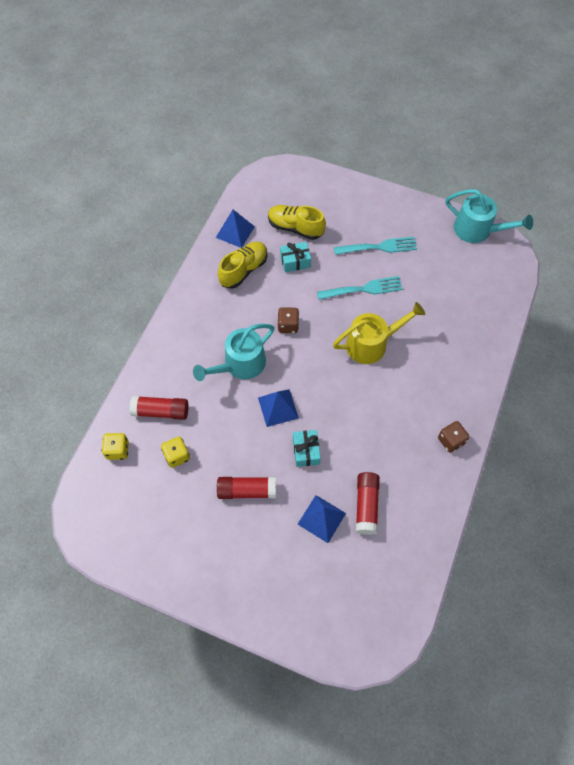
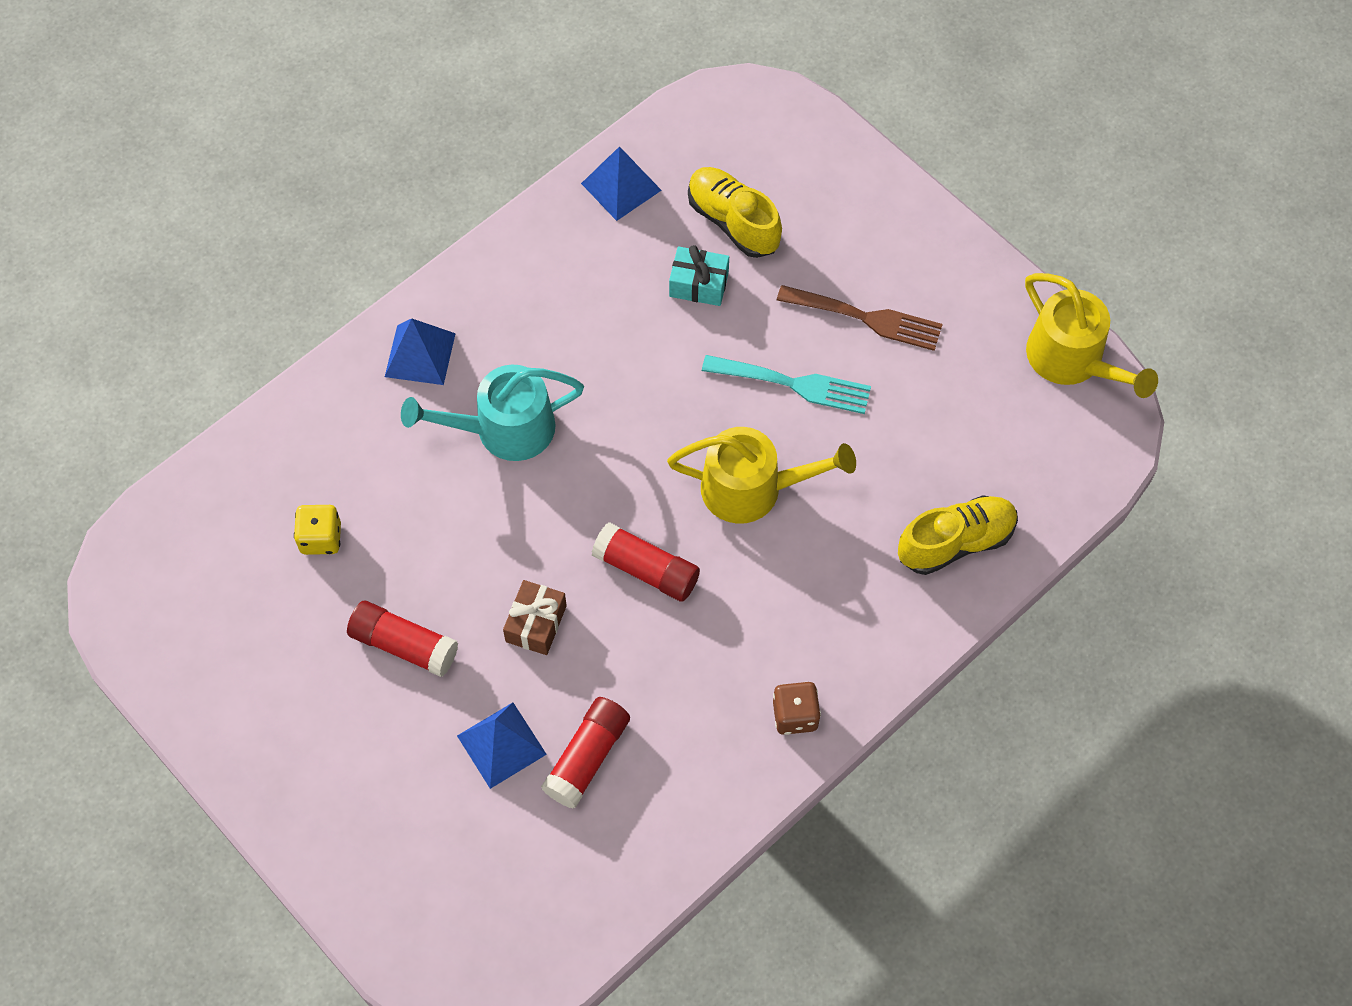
camera: 25 degrees right, 0 degrees up
yellow dice [102,433,129,460] -> none
red glue stick [130,396,189,420] -> red glue stick moved to [592,522,700,602]
yellow shoe [218,242,267,289] -> yellow shoe moved to [898,495,1018,575]
blue pyramid [258,389,299,427] -> blue pyramid moved to [385,318,456,385]
brown dice [277,307,299,333] -> none
turquoise gift [293,430,321,467] -> brown gift [503,580,567,655]
turquoise fork [334,237,417,255] -> brown fork [777,285,943,351]
turquoise watering can [446,189,533,243] -> yellow watering can [1025,273,1158,398]

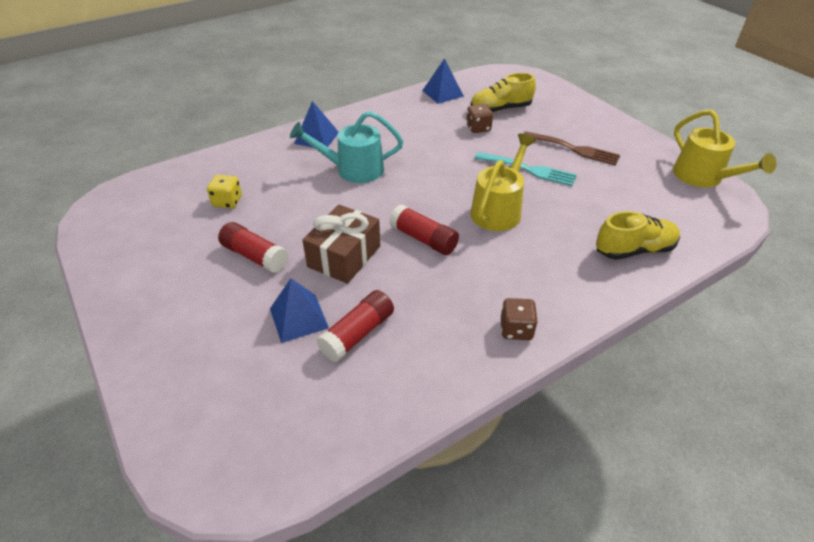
camera: 10 degrees right, 20 degrees down
brown gift [503,580,567,655] -> brown gift [302,205,380,284], size x1.60
yellow watering can [667,427,856,524] -> yellow watering can turned 75 degrees counterclockwise [470,134,536,231]
turquoise gift [669,245,729,306] -> brown dice [466,104,493,133]
yellow shoe [688,167,782,258] -> yellow shoe turned 75 degrees counterclockwise [470,73,536,113]

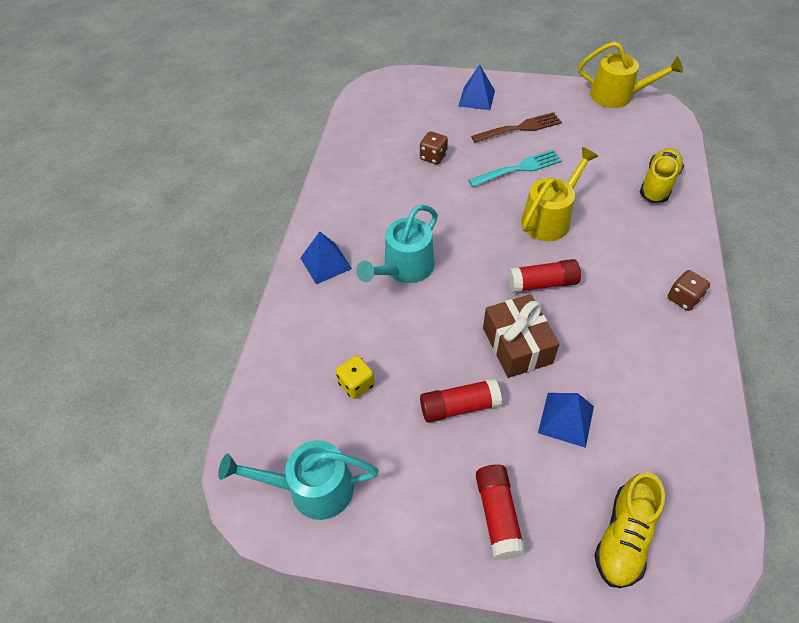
camera: 45 degrees left, 10 degrees up
red glue stick [316,290,394,362] -> red glue stick moved to [476,465,526,560]
blue pyramid [422,58,464,104] -> blue pyramid moved to [459,64,495,110]
yellow shoe [470,73,536,113] -> yellow shoe moved to [594,472,665,588]
yellow watering can [470,134,536,231] -> yellow watering can turned 60 degrees clockwise [521,147,598,241]
none -> turquoise watering can [218,440,378,520]

